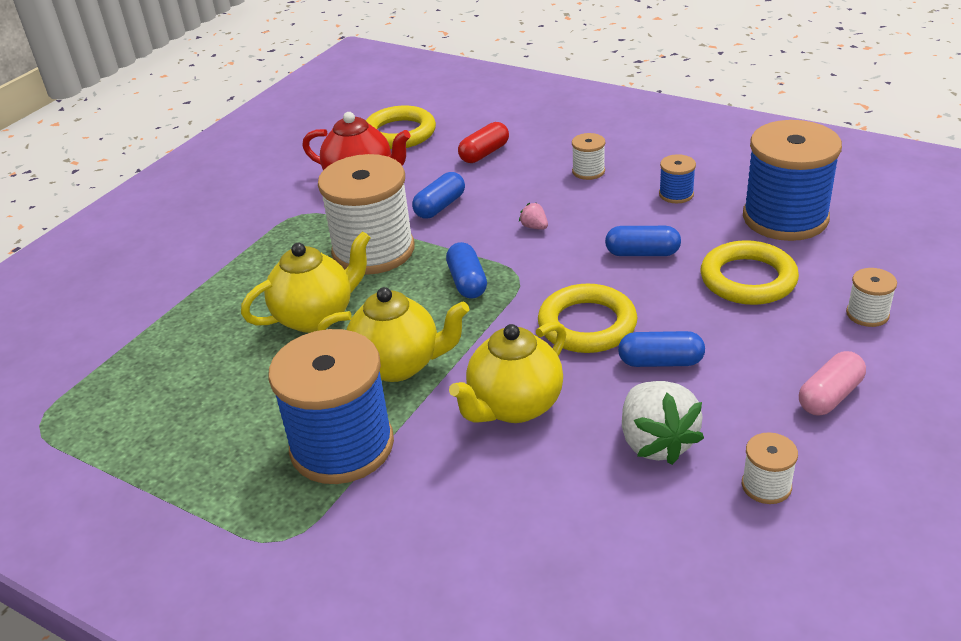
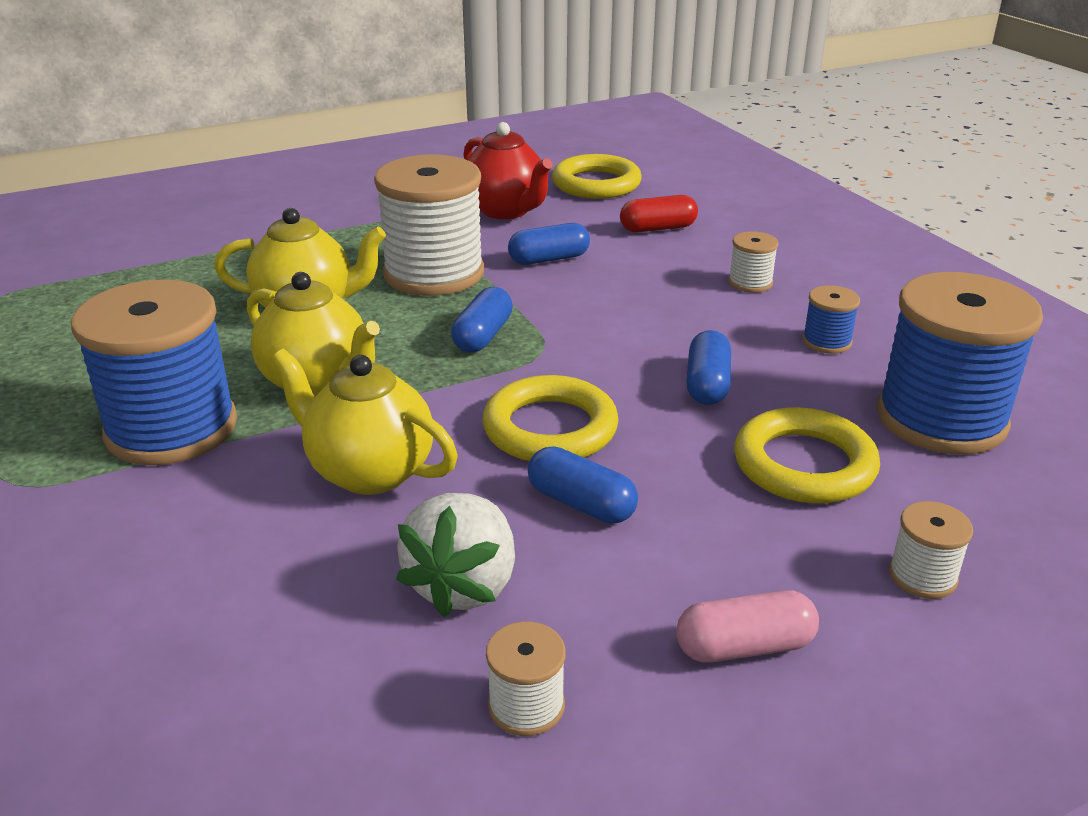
camera: 30 degrees right, 5 degrees down
yellow teapot [449,321,566,423] -> yellow teapot turned 45 degrees clockwise [271,348,458,495]
pink strawberry [519,203,548,229] -> none
blue capsule [605,226,681,256] -> blue capsule turned 60 degrees clockwise [686,330,731,405]

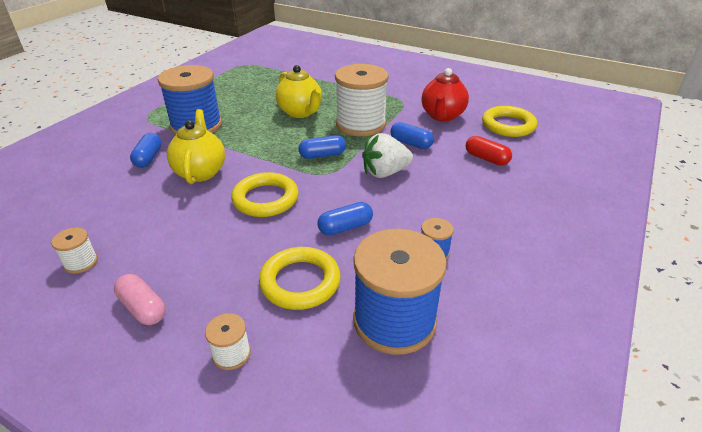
camera: 55 degrees right, 5 degrees up
yellow teapot [247,272,380,397] -> none
white strawberry [396,493,515,617] -> white strawberry moved to [362,133,413,178]
blue capsule [528,446,638,524] -> blue capsule moved to [130,133,162,168]
white spool [728,231,779,293] -> none

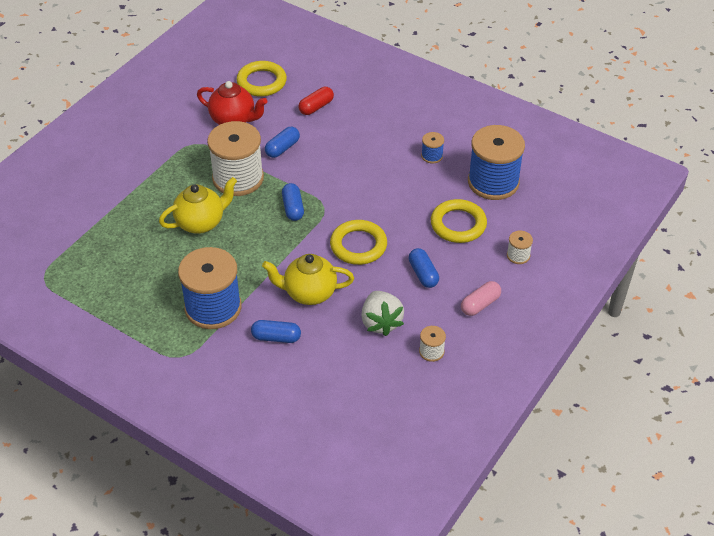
camera: 85 degrees left, 10 degrees up
blue capsule [317,202,373,236] -> blue capsule moved to [409,248,439,288]
white strawberry [362,133,413,178] -> white strawberry moved to [361,291,404,336]

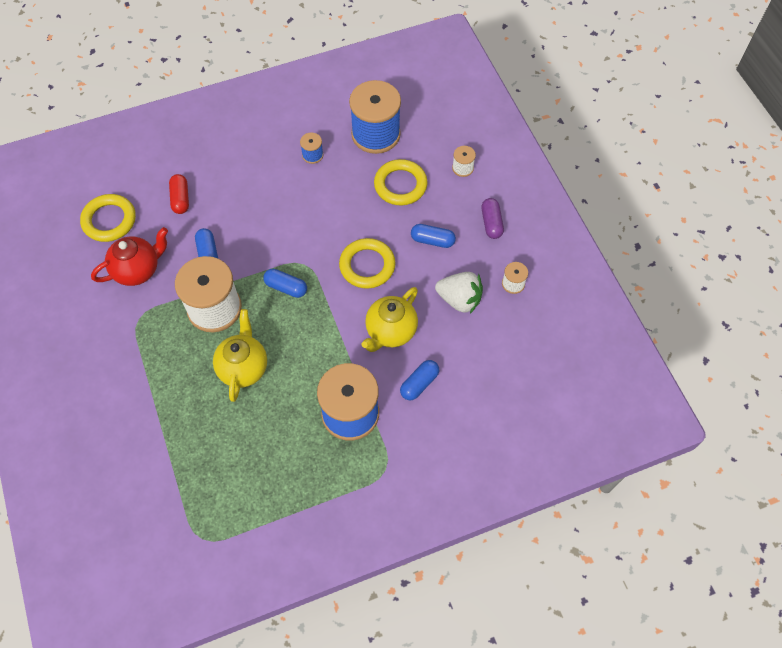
camera: 55 degrees left, 15 degrees up
pink capsule [461,281,501,316] -> purple capsule [481,198,504,239]

